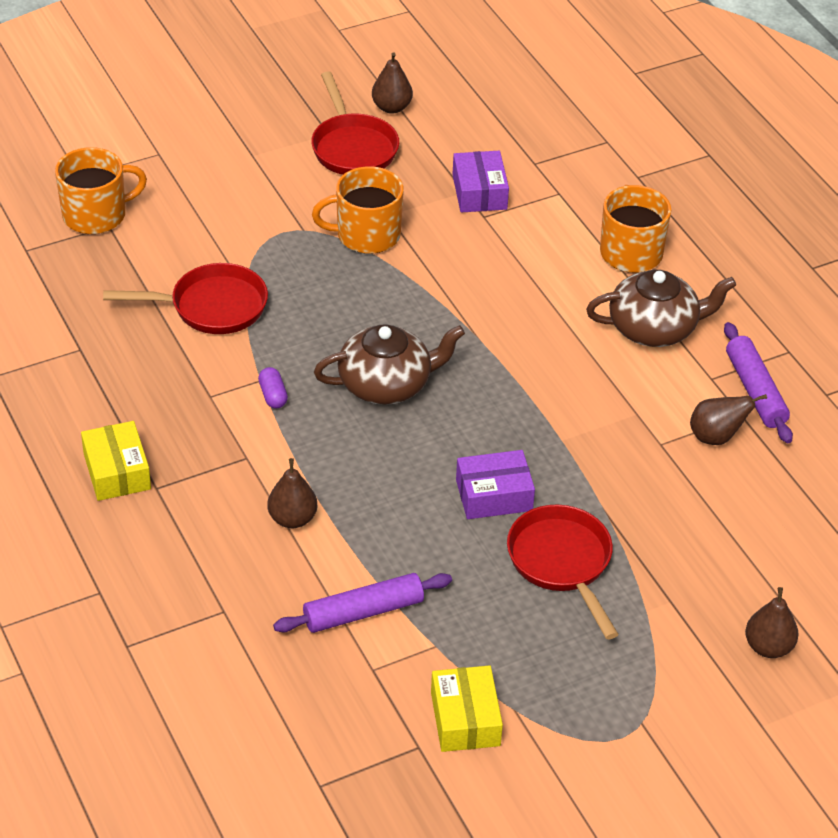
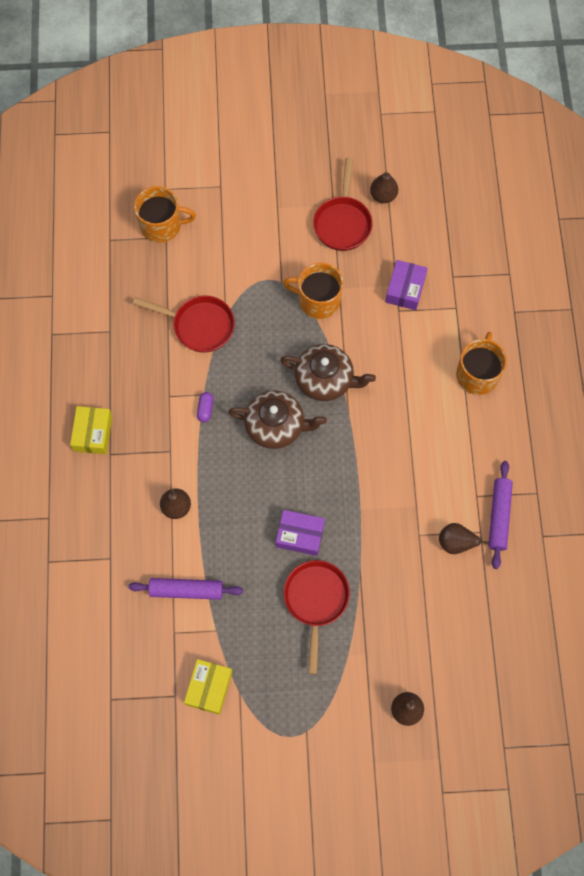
camera: 25 degrees right, 25 degrees up
brown teapot [586,270,736,347] -> brown teapot moved to [280,344,376,401]

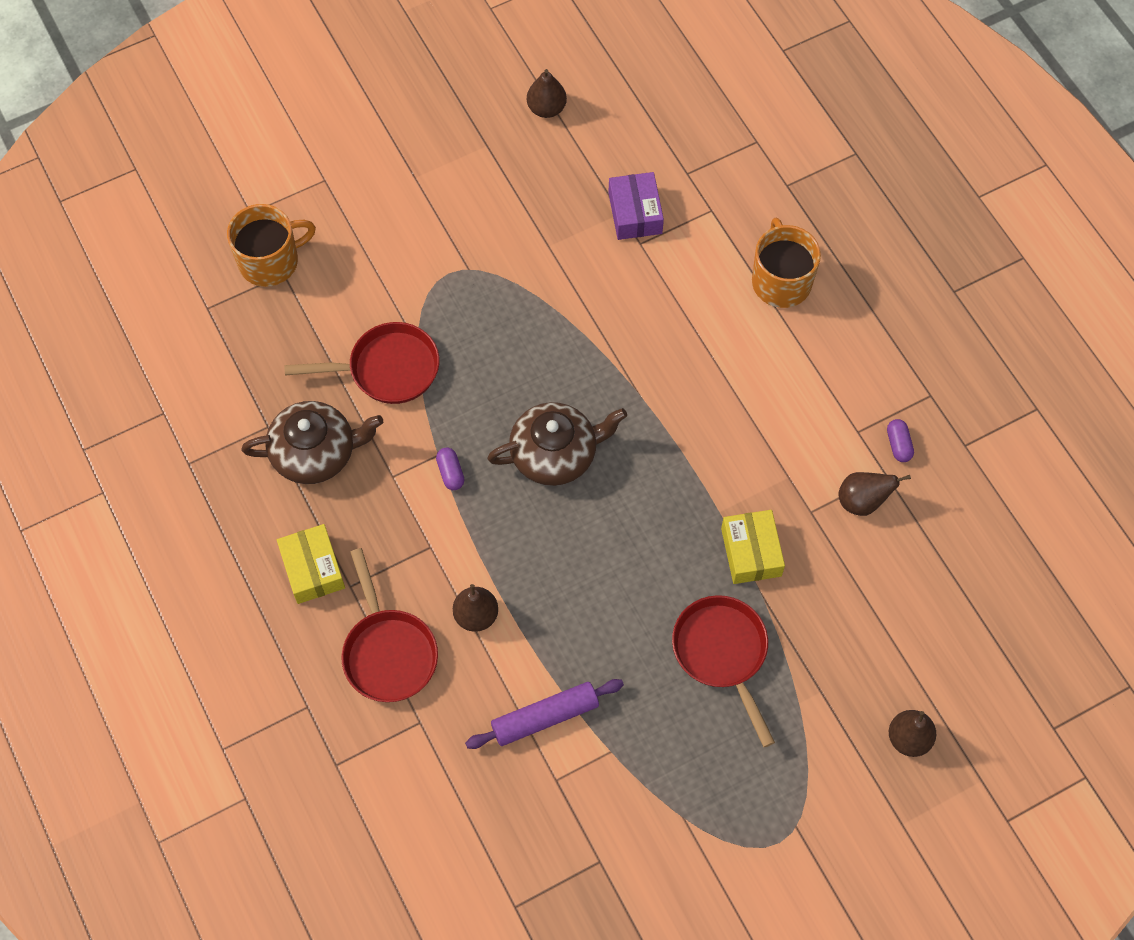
camera: 25 degrees left, 5 degrees down
yellow box [184,659,232,715] -> yellow box moved to [721,510,785,584]
purple box [276,510,325,556] -> none
brown teapot [280,344,376,401] -> brown teapot moved to [241,401,383,484]
orange mug [283,263,343,319] -> none
red pan [313,157,373,251] -> red pan moved to [342,548,438,702]
purple rolling pin [488,461,513,569] -> purple capsule [887,419,914,462]

